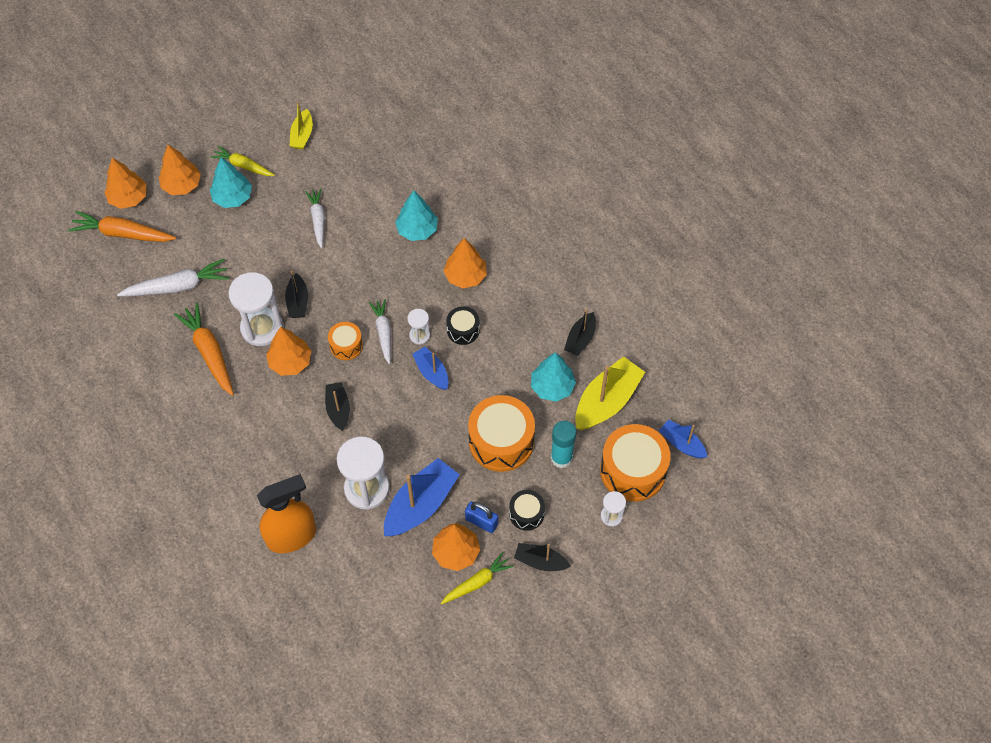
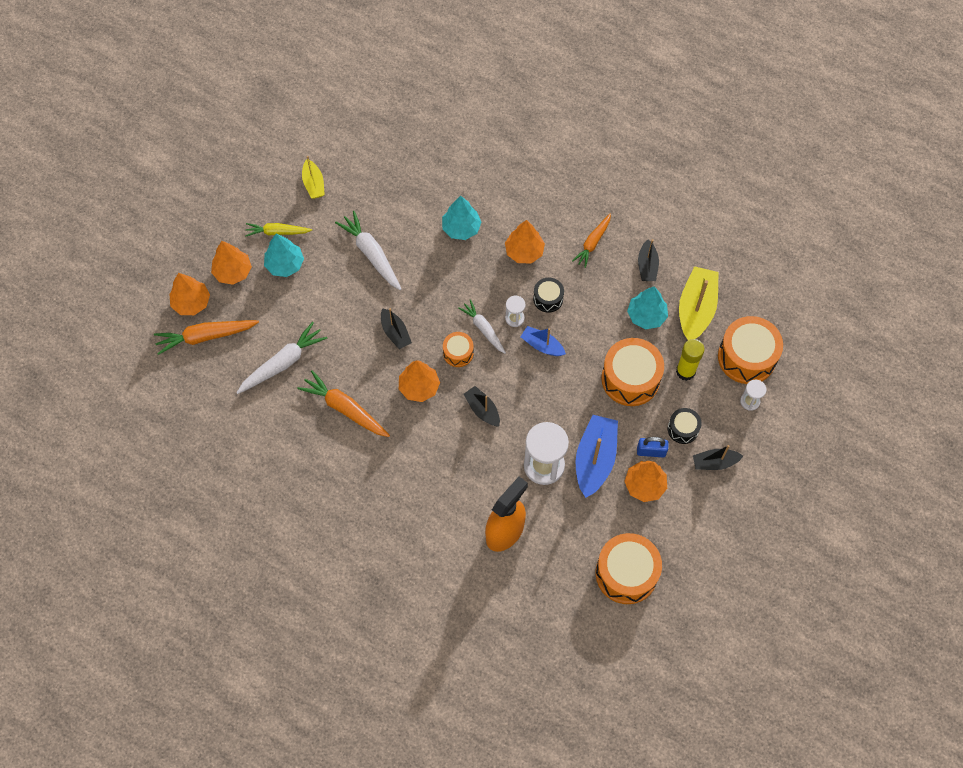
camera: 25 degrees left, 5 degrees up
white hourglass [228,272,283,346] -> none
white carrot [305,189,325,249] -> white carrot [335,211,402,290], size x1.51
yellow carrot [441,552,514,605] -> none
turquoise glue stick [551,421,576,468] -> yellow glue stick [676,339,704,381]
blue boat [659,419,707,458] -> none
none -> orange carrot [572,213,611,268]
none -> orange drum [596,533,662,604]

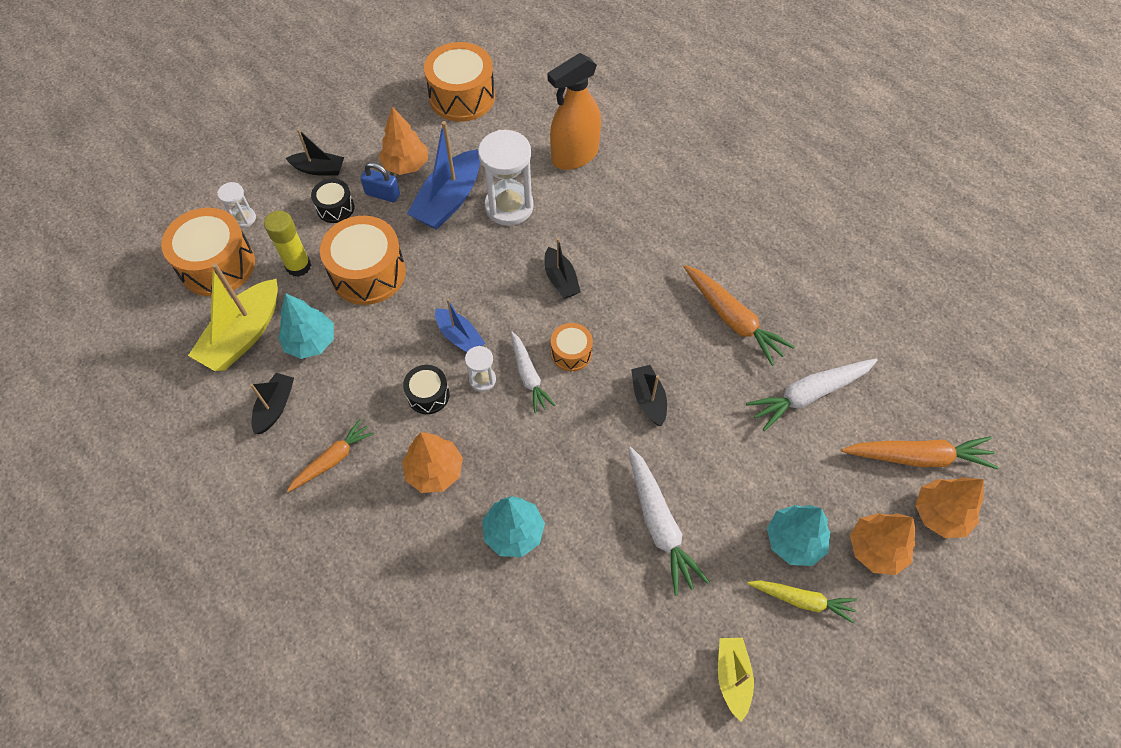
camera: 165 degrees left, 5 degrees down
orange tree [399,360,440,402] -> none

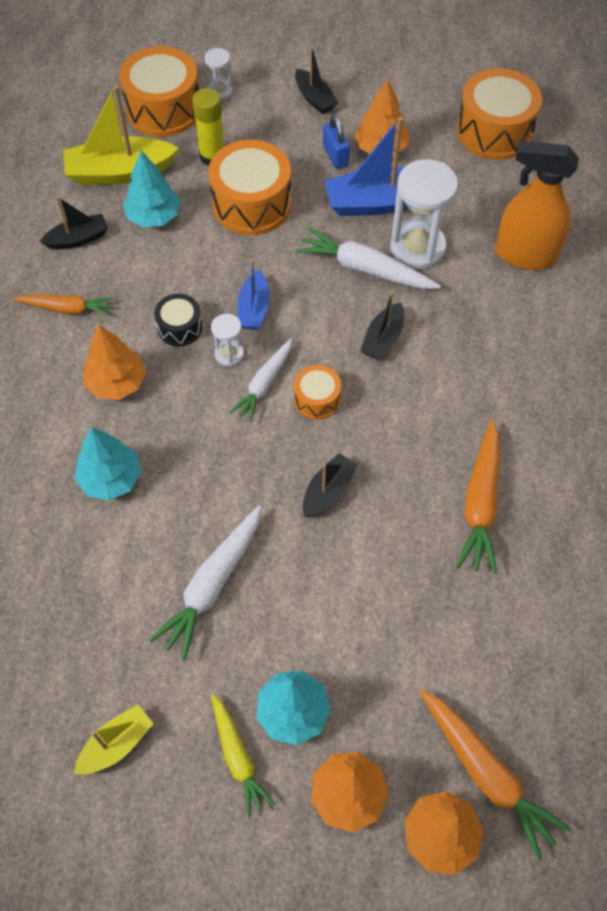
camera: 50 degrees right, 0 degrees up
black drum [311,179,354,223] -> none
white carrot [746,359,877,431] -> white carrot moved to [295,227,441,289]

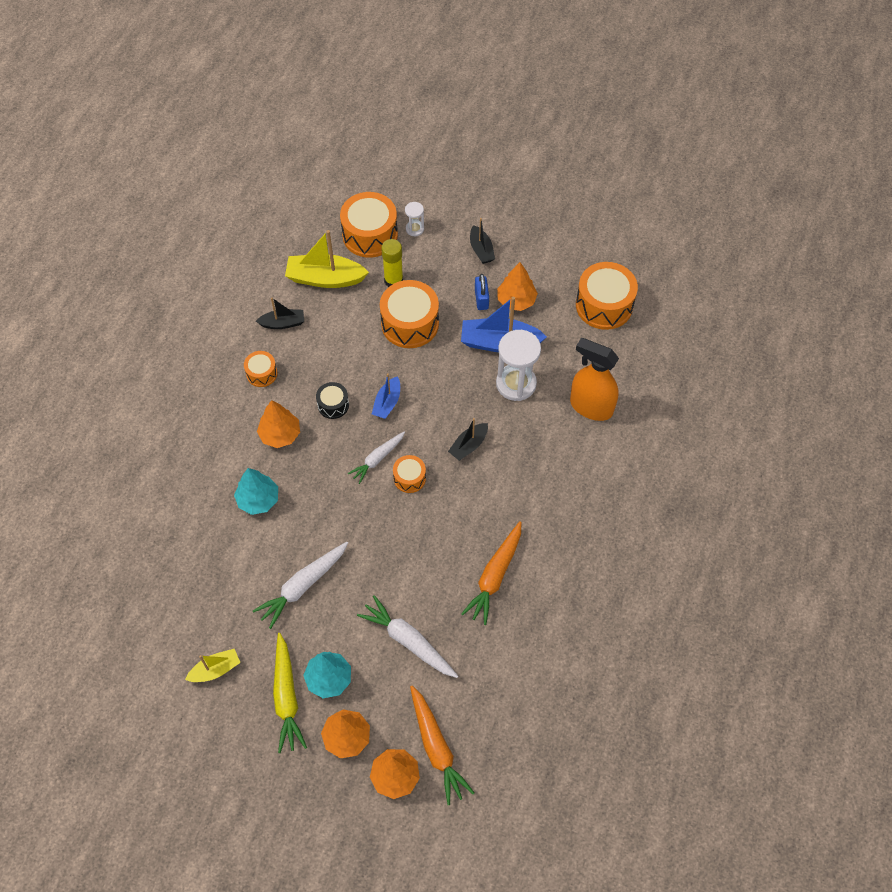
camera: 15 degrees right, 0 degrees up
orange carrot [13,294,114,316] -> orange drum [244,351,277,387]
turquoise tree [123,150,180,227] -> none
white hourglass [211,314,244,366] -> none
yellow carrot [211,694,275,818] -> yellow carrot [273,633,307,753], size x1.51
white carrot [295,227,441,289] -> white carrot moved to [357,595,458,678]
black boat [303,453,358,517] -> none

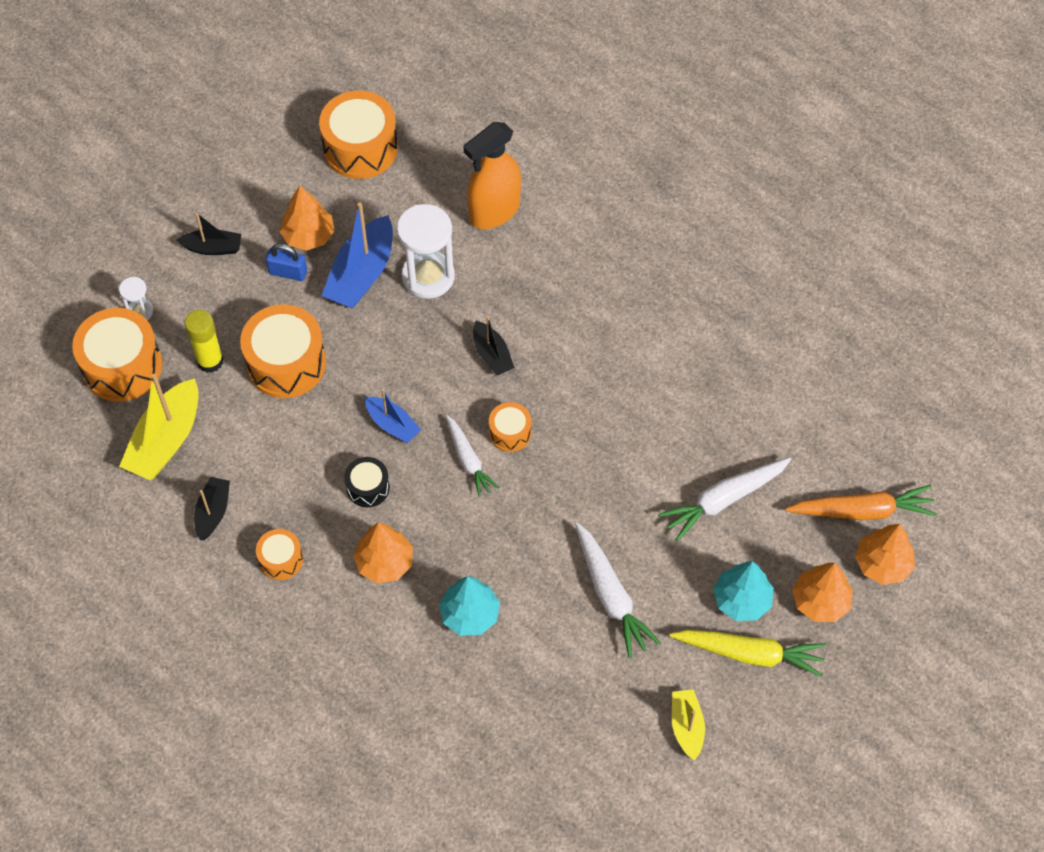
camera: 70 degrees left, 0 degrees up
orange carrot [461,521,521,625] -> none

